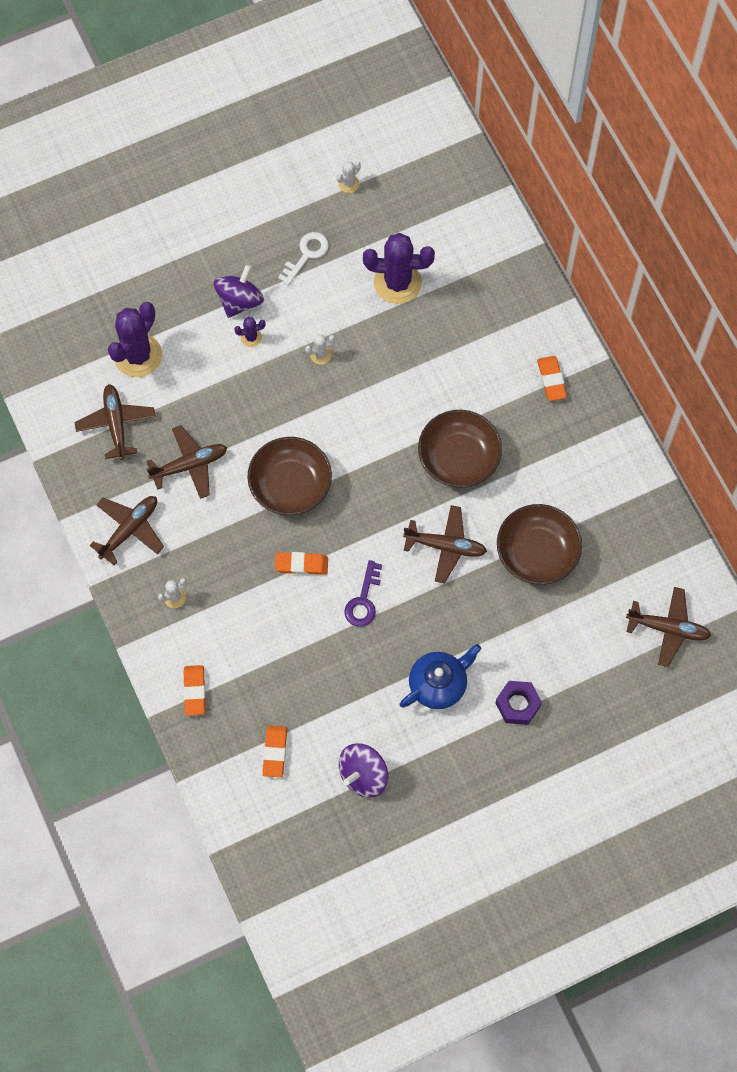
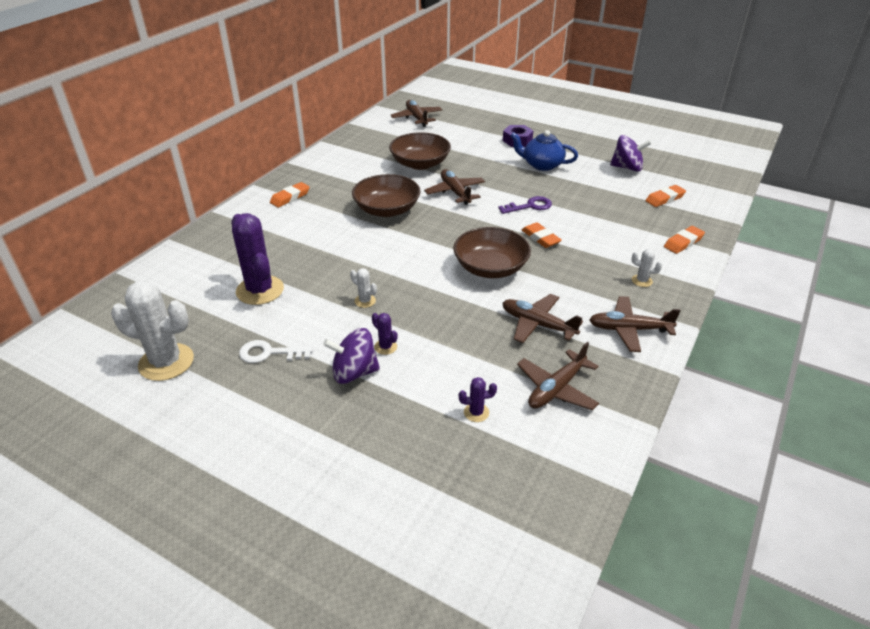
camera: 125 degrees left, 30 degrees down
purple cactus [108,302,162,377] -> purple cactus [459,377,497,422], size x0.44
white cactus [337,161,361,193] -> white cactus [111,280,194,381], size x2.26

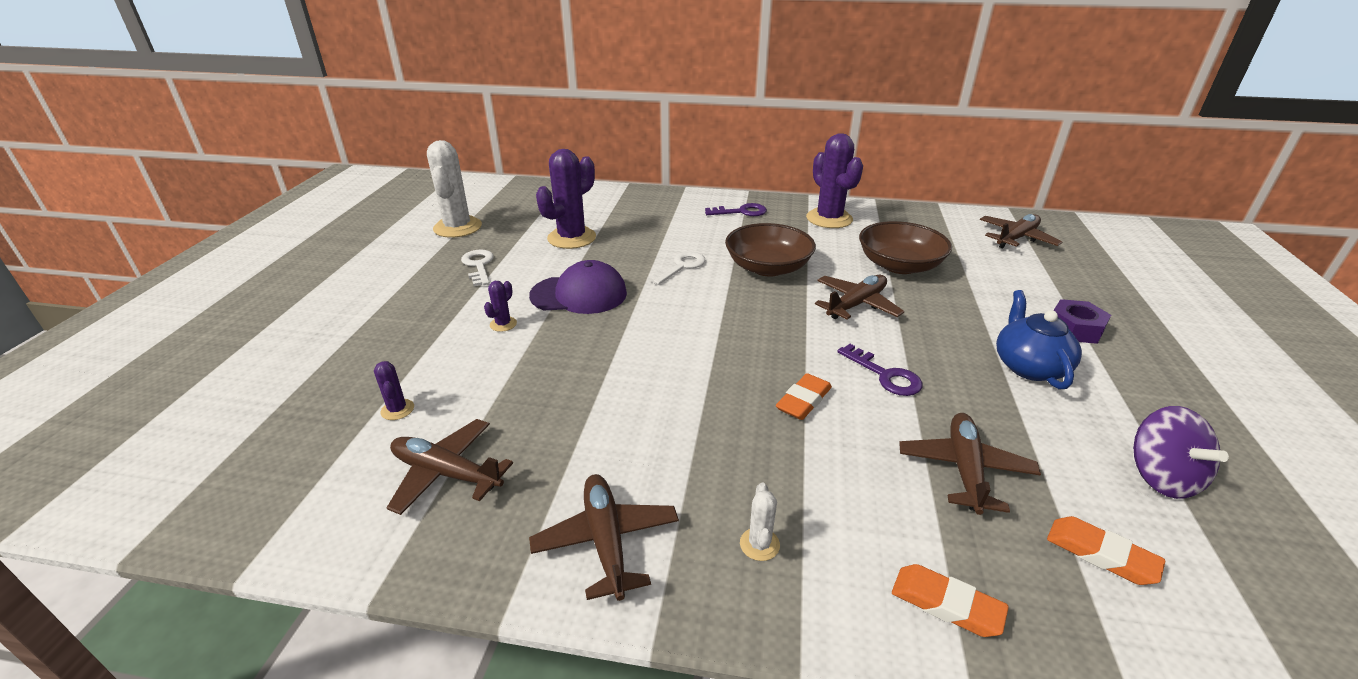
camera: 70 degrees right, 5 degrees down
orange eraser [270,182,310,207] -> purple key [705,203,767,216]
purple spinning top [323,328,380,384] -> none
white cactus [350,268,377,308] -> purple cap [529,260,627,314]
brown bowl [454,227,531,278] -> none
brown plane [502,294,583,343] -> brown plane moved to [899,413,1041,515]
none -> white key [648,251,706,285]
none -> purple cactus [806,133,863,228]

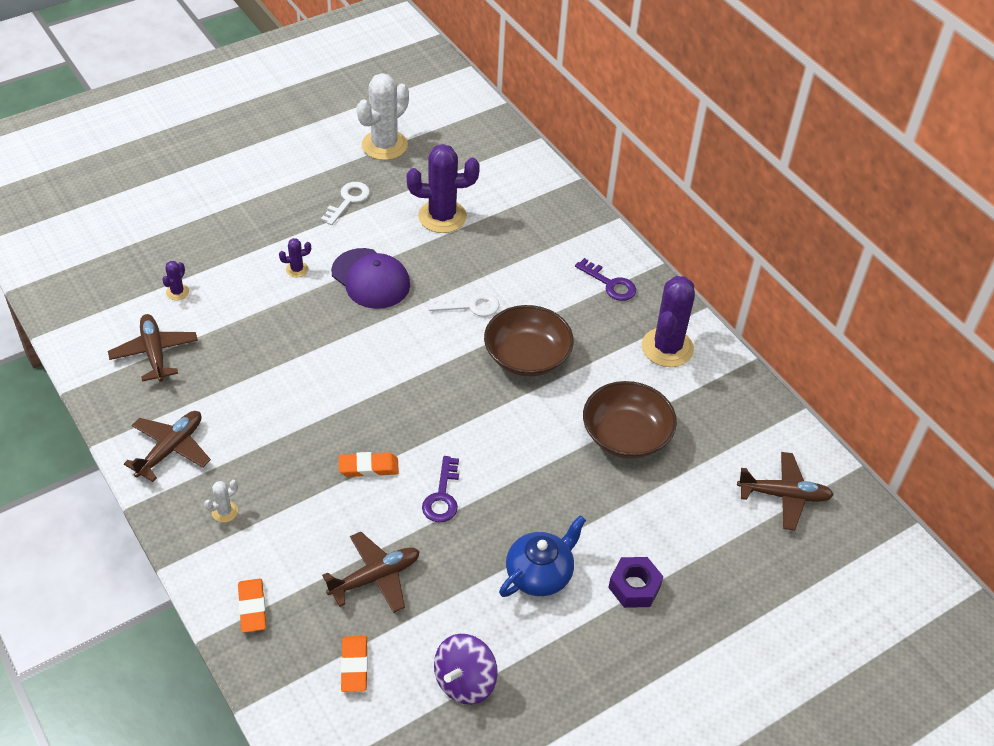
camera: 45 degrees right, 15 degrees up
brown plane [815,275,904,319] -> none

